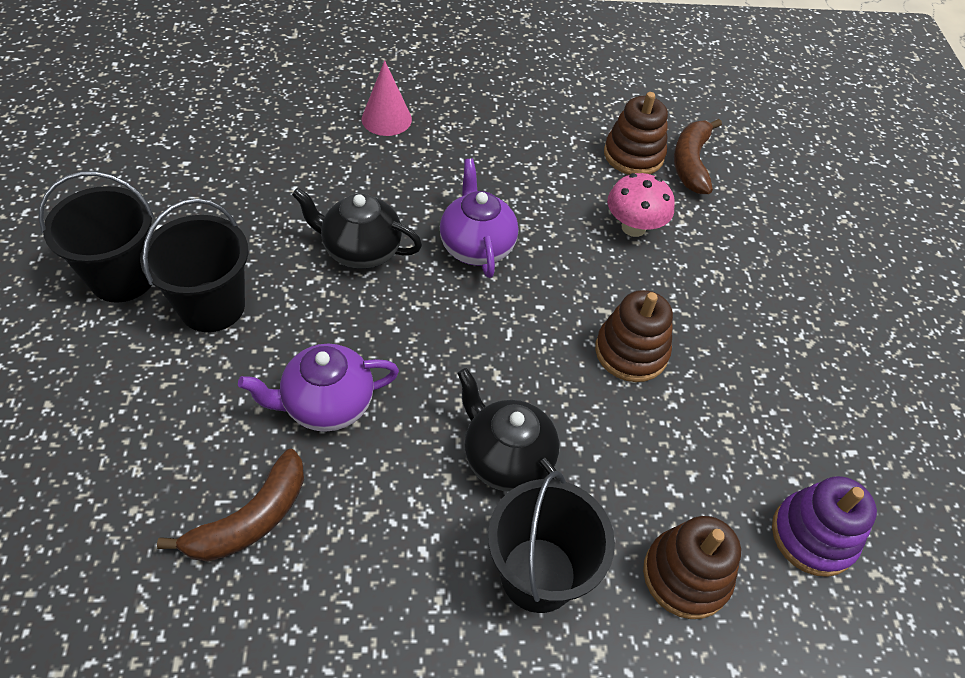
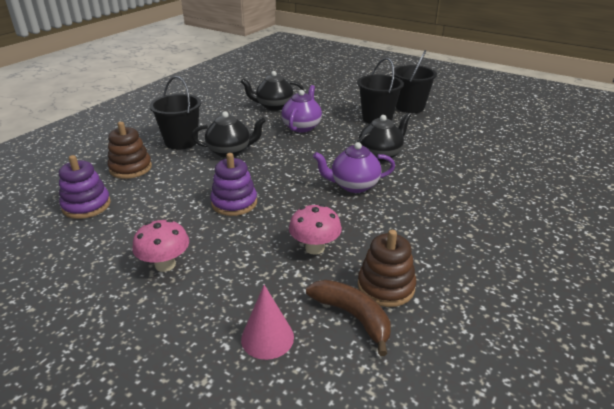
camera: 130 degrees right, 20 degrees down
brown banana [157,449,304,562] -> black teapot [241,71,304,111]
pink cone [362,60,412,136] -> pink cone moved to [241,285,294,360]
purple teapot [440,159,518,278] -> purple teapot turned 150 degrees clockwise [313,142,395,193]
brown stacking toy [595,290,673,382] -> purple stacking toy [210,153,257,216]
none -> pink mushroom [132,219,189,272]

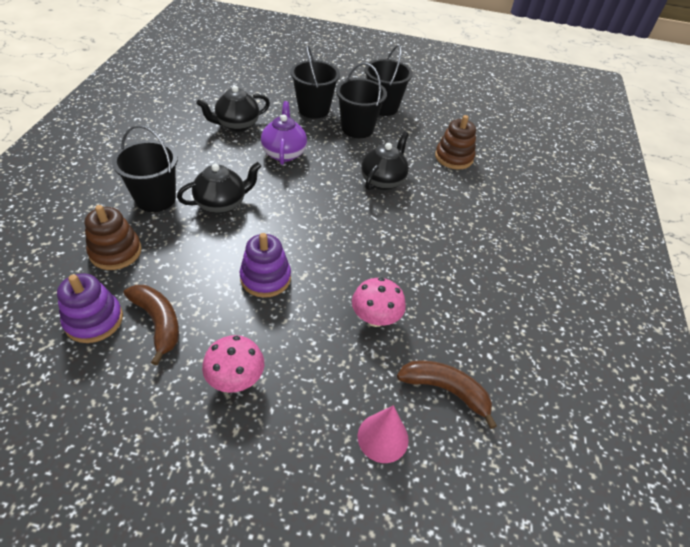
camera: 25 degrees left, 15 degrees up
purple teapot [313,142,395,193] -> none
brown stacking toy [358,230,416,307] -> brown stacking toy moved to [435,115,476,169]
none -> brown banana [124,285,179,365]
none -> black bucket [290,45,340,119]

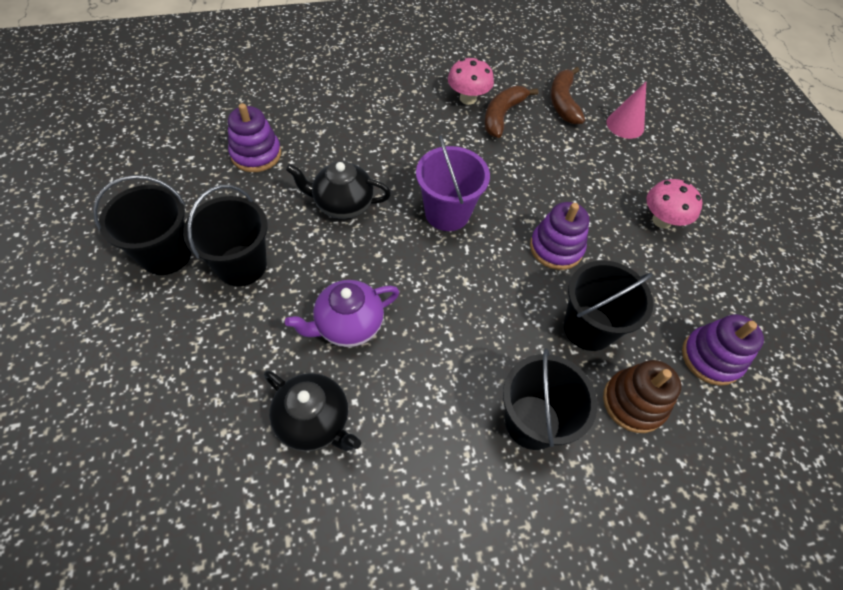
camera: 115 degrees left, 10 degrees up
brown banana [124,285,179,365] -> brown banana moved to [484,86,538,138]
black teapot [177,162,261,214] -> none
black bucket [290,45,340,119] -> black bucket moved to [564,260,653,351]
pink mushroom [352,277,406,327] -> pink mushroom moved to [448,58,494,105]
brown stacking toy [435,115,476,169] -> purple stacking toy [228,103,281,172]
none -> purple bucket [416,135,490,231]

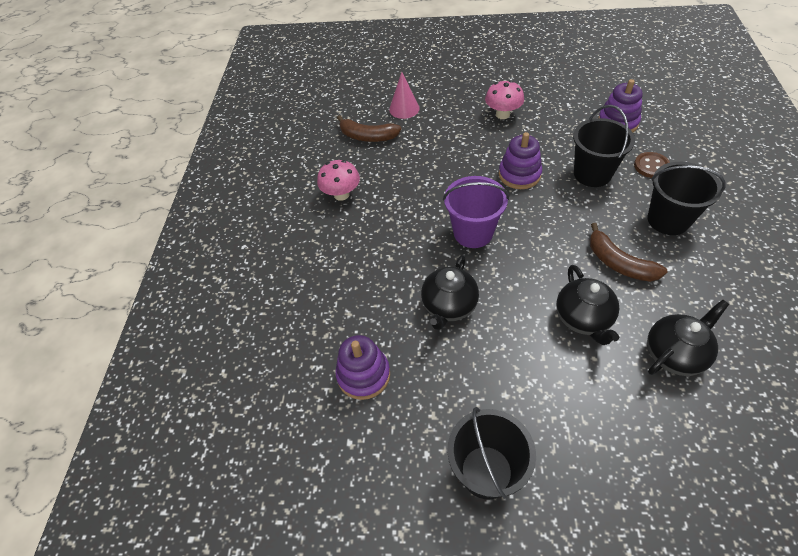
camera: 65 degrees left, 5 degrees down
black bucket [183,185,268,287] -> none
purple teapot [285,280,399,347] -> black teapot [556,265,619,345]
brown banana [484,86,538,138] -> brown banana moved to [590,223,667,282]
brown stacking toy [603,360,681,433] -> brown button [634,152,670,178]

